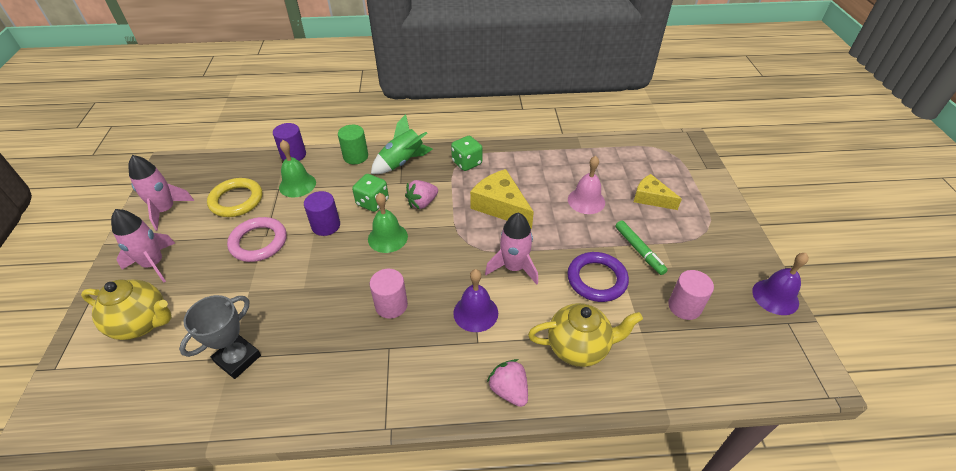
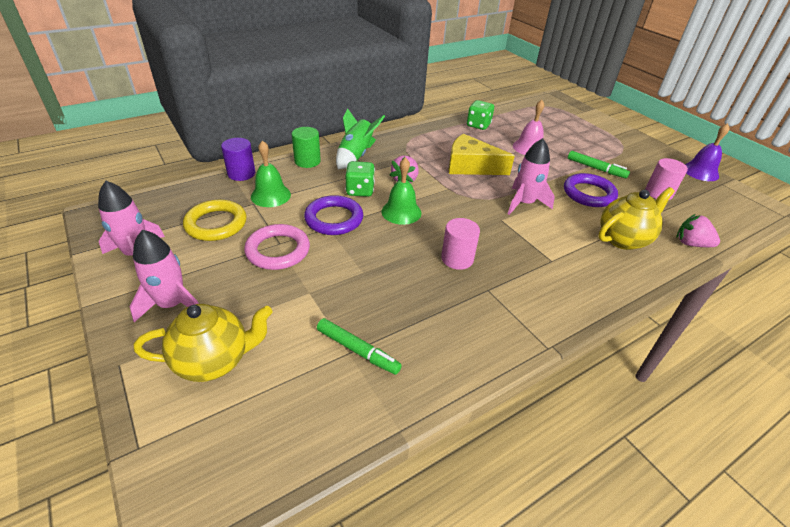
camera: 30 degrees left, 5 degrees down
grey trophy [179,295,261,379] -> green marker [317,318,402,375]
purple cylinder [304,191,340,236] -> purple ring [304,195,363,235]
green dice [451,136,483,171] -> green dice moved to [467,100,494,130]
purple bell [453,269,498,332] -> none
pink strawberry [487,359,528,407] -> pink strawberry moved to [677,214,720,247]
yellow cheese [634,174,682,210] -> none

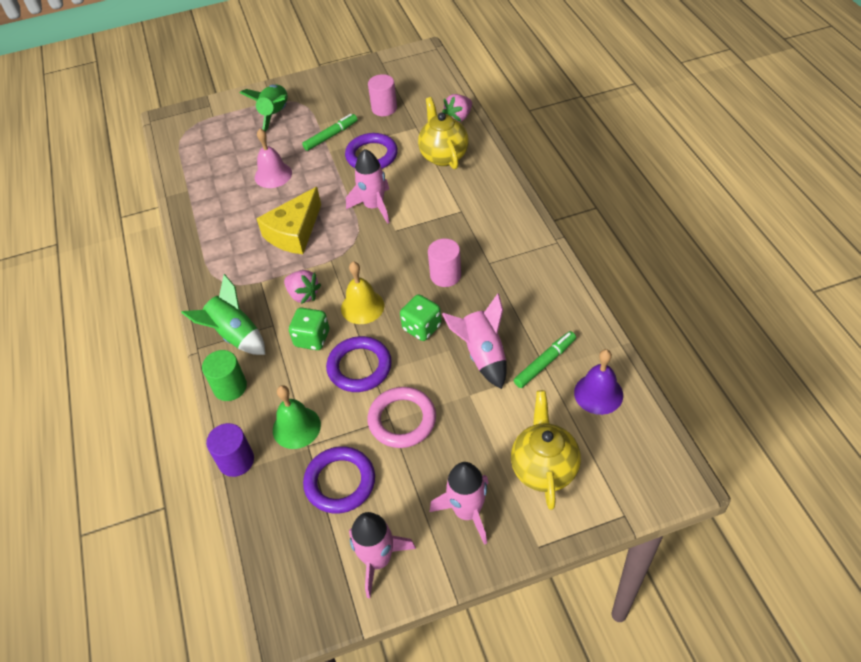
camera: 70 degrees left, 10 degrees up
yellow ring [183,200,247,241] -> purple ring [303,446,375,514]
green bell [382,157,421,225] -> yellow bell [341,262,384,324]
green dice [467,100,494,130] -> green dice moved to [400,294,442,341]
purple bell [685,123,730,181] -> purple bell moved to [574,349,623,415]
none -> green rocket [240,85,288,132]
none -> pink rocket [442,293,506,389]

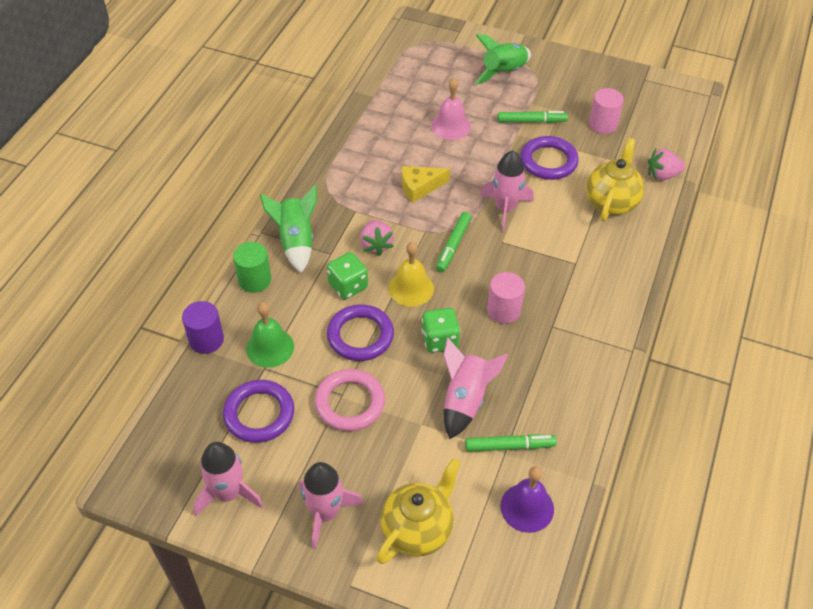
camera: 35 degrees right, 0 degrees up
yellow cheese [256,187,321,254] -> yellow cheese [402,166,450,203], size x0.66
none -> green marker [436,212,471,272]

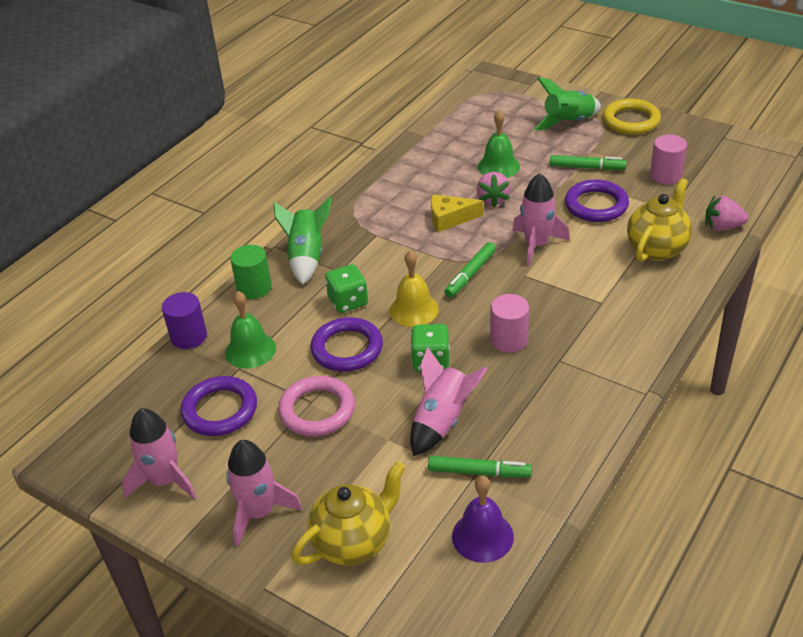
camera: 15 degrees right, 10 degrees down
pink strawberry [360,220,394,256] -> pink strawberry moved to [477,172,511,208]
pink bell [431,78,471,140] -> green bell [478,110,520,178]
none -> yellow ring [603,99,661,135]

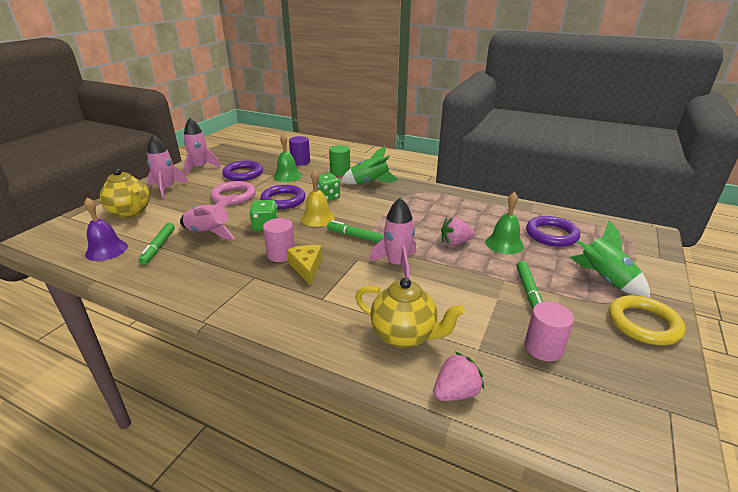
camera: 80 degrees right, 10 degrees down
yellow cheese [431,195,483,232] -> yellow cheese moved to [287,245,322,286]
purple ring [565,180,629,222] -> purple ring moved to [526,216,580,247]
pink strawberry [705,196,749,231] -> pink strawberry turned 60 degrees clockwise [433,352,484,401]

